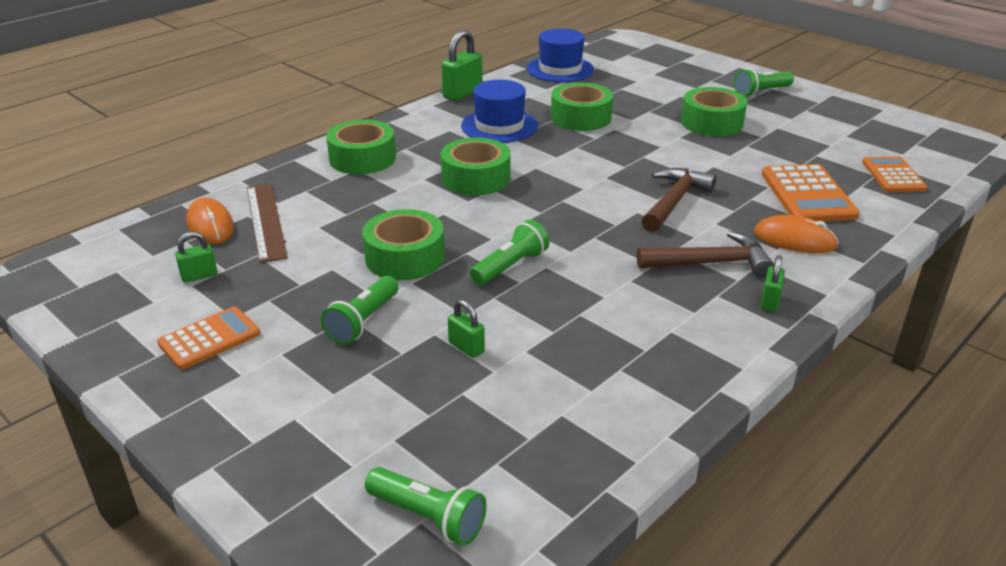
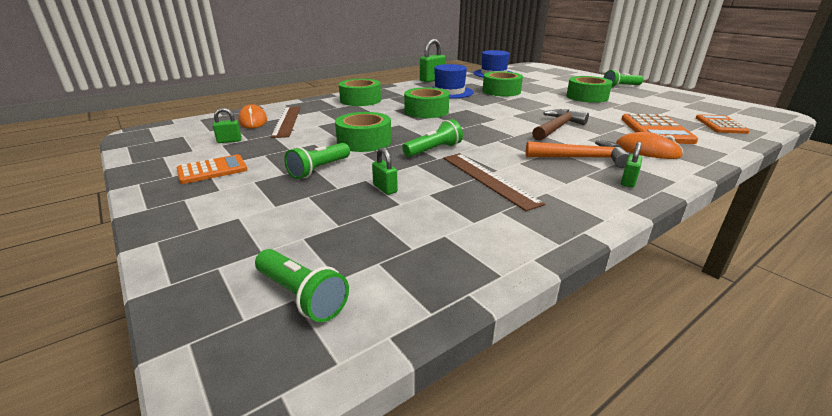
camera: 10 degrees right, 5 degrees down
brown hammer [637,231,774,277] -> orange hammer [526,140,629,168]
none -> brown ruler [443,154,545,211]

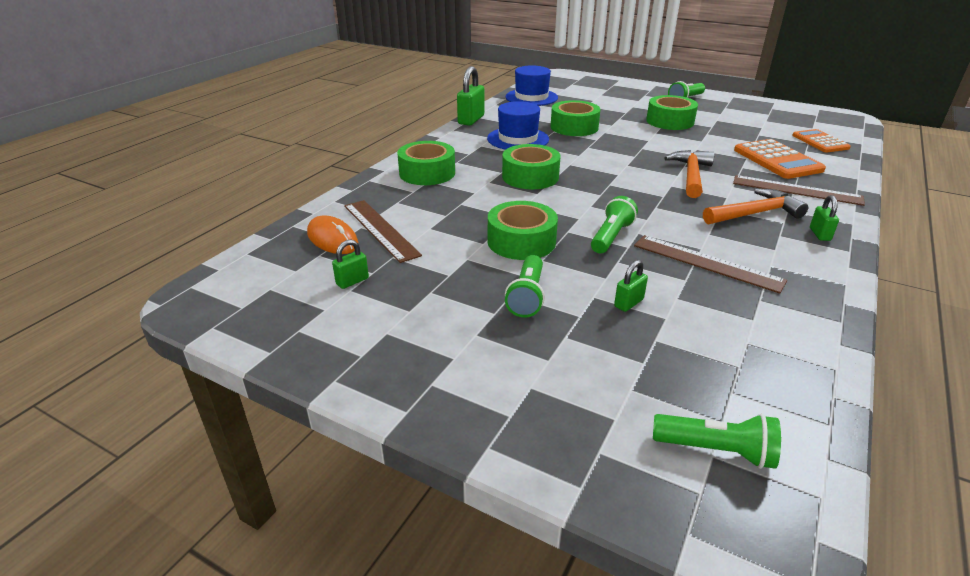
camera: 25 degrees left, 5 degrees up
orange calculator [177,154,247,184] -> none
green padlock [372,148,398,195] -> green padlock turned 75 degrees counterclockwise [614,260,648,312]
brown hammer [532,109,589,141] -> orange hammer [664,150,715,198]
orange mouse [616,132,683,159] -> brown ruler [733,175,865,206]

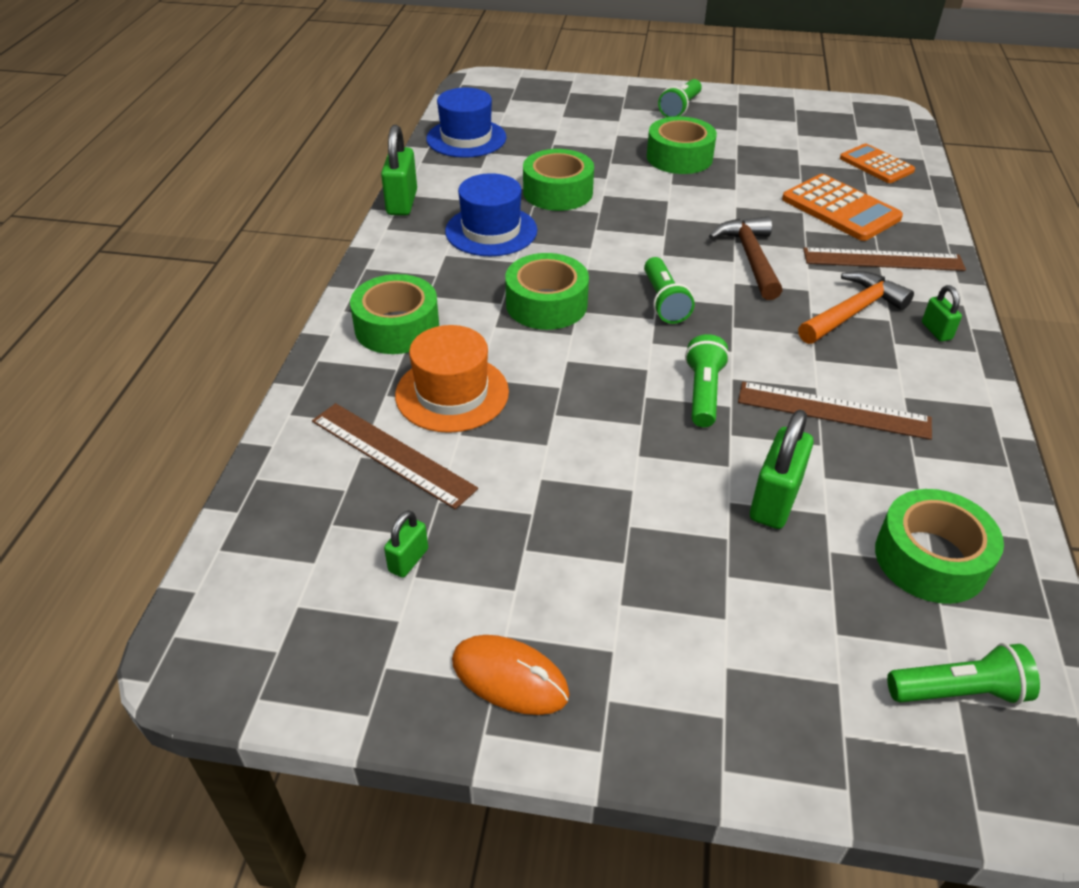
camera: 20 degrees left, 10 degrees up
orange mouse [307,215,359,254] -> orange mouse moved to [452,635,570,715]
green tape [488,201,558,260] -> green tape moved to [875,489,1004,604]
green flashlight [505,255,545,318] -> green flashlight moved to [644,257,695,324]
green padlock [614,260,648,312] -> green padlock [750,410,814,529], size x1.80
orange hammer [664,150,715,198] -> brown hammer [709,217,782,300]
none -> orange hat [395,325,509,433]

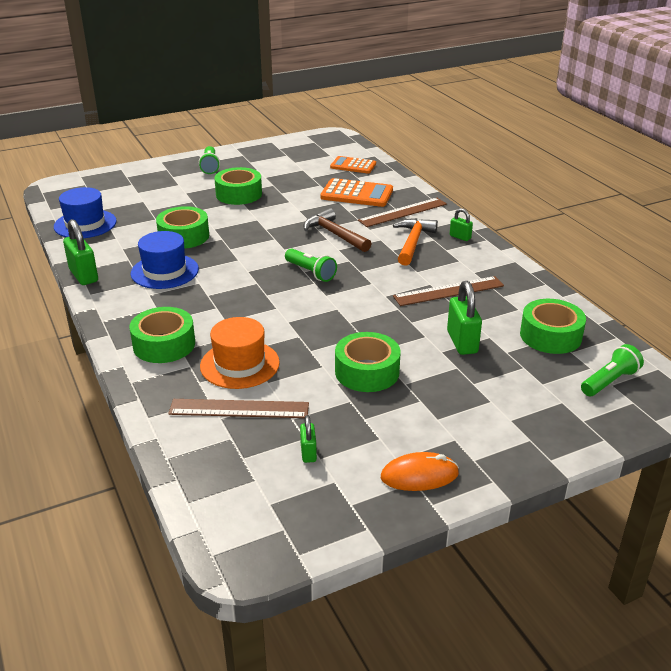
camera: 35 degrees left, 10 degrees down
green tape [505,253,589,330] -> green tape moved to [335,332,401,392]
green flashlight [685,334,729,427] -> none

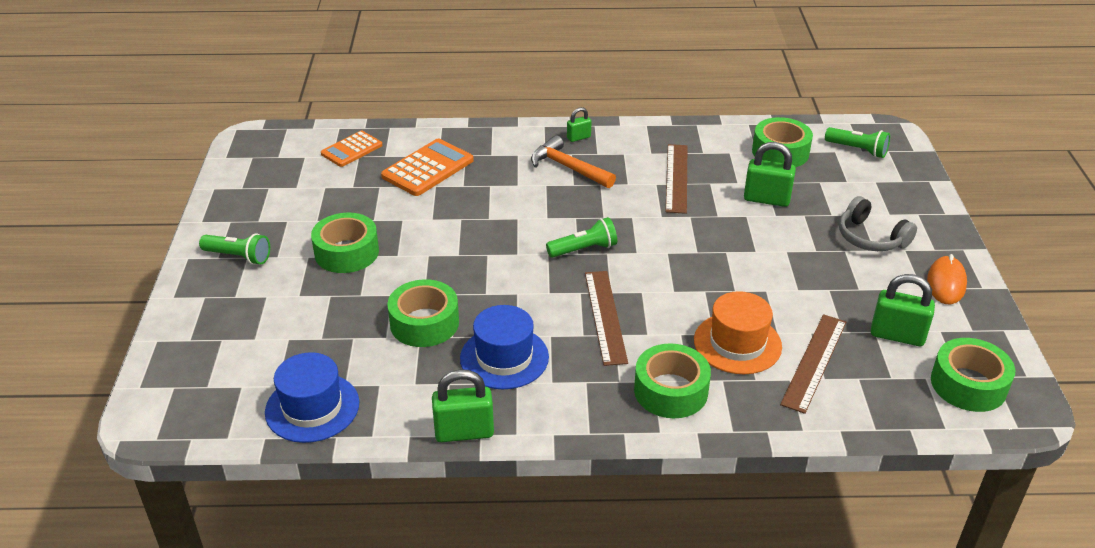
camera: 65 degrees left, 5 degrees up
green padlock [300,415,317,463] -> green padlock [871,274,935,346], size x1.80
brown hammer [304,208,372,252] -> none
green tape [335,332,401,392] -> green tape moved to [931,338,1015,412]
brown ruler [358,198,447,227] -> brown ruler moved to [585,271,628,366]
green flashlight [581,344,644,396] -> green flashlight turned 135 degrees clockwise [825,127,890,158]
none -> grey headphones [839,196,917,251]

